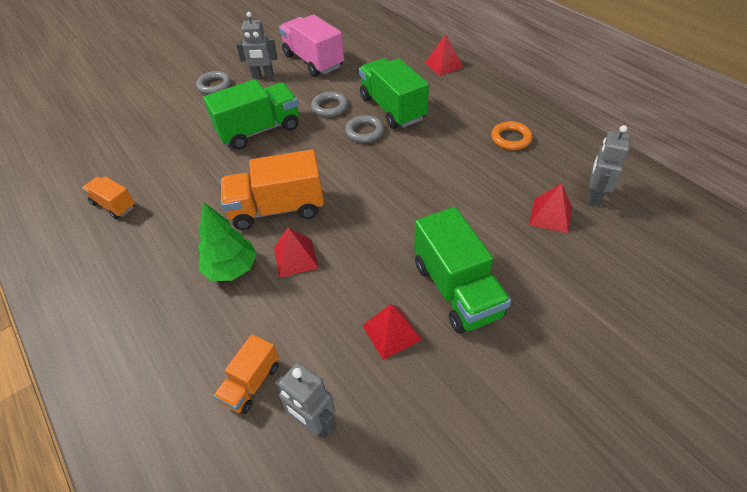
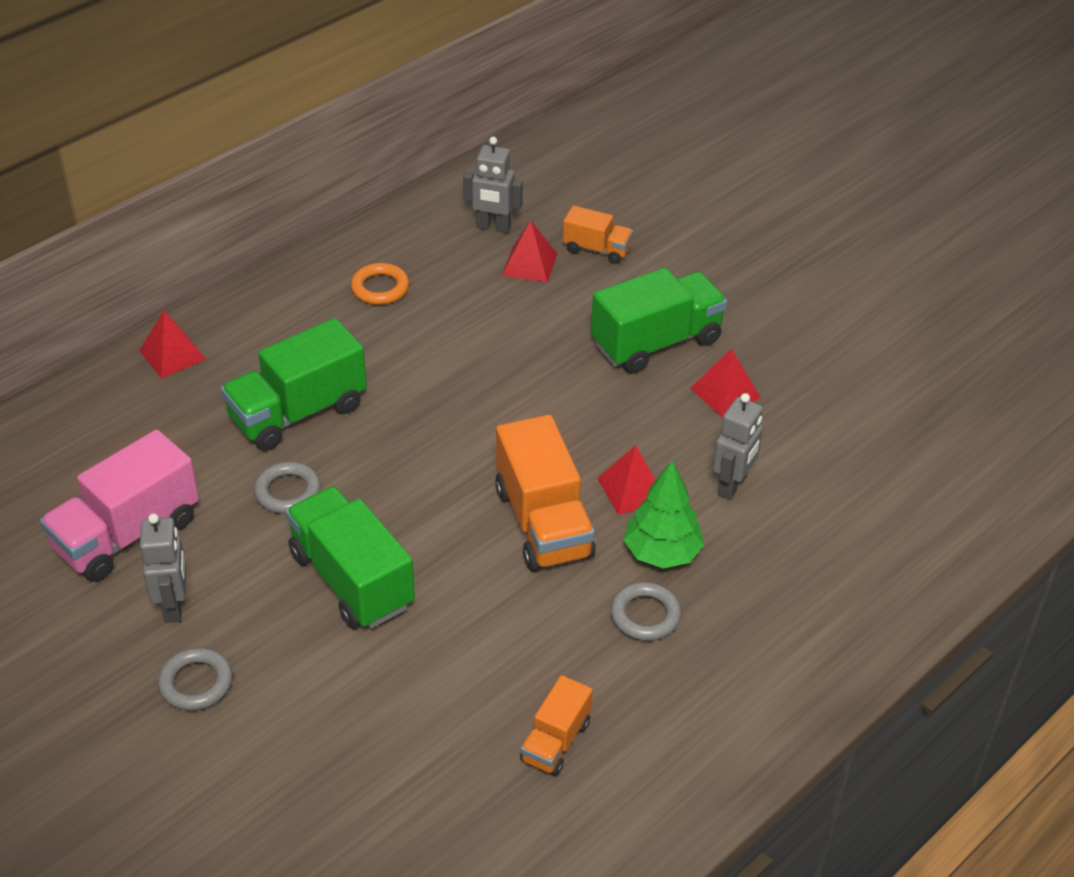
camera: 100 degrees left, 5 degrees down
orange truck [213,334,279,414] -> orange truck moved to [563,206,633,264]
grey robot [275,362,337,439] -> grey robot moved to [713,393,763,500]
grey ring [345,115,384,143] -> grey ring moved to [610,582,681,641]

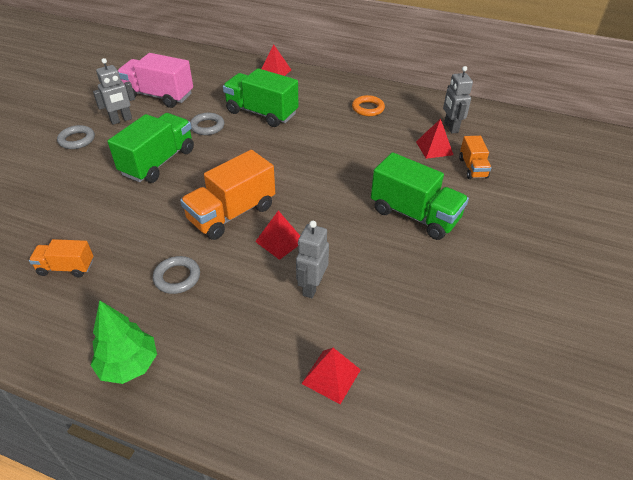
camera: 65 degrees right, 0 degrees up
green tree [624,461,704,568] -> green tree moved to [91,300,157,384]
red pyramid [690,348,761,417] -> red pyramid moved to [301,348,361,404]
grey robot [713,393,763,500] -> grey robot turned 105 degrees clockwise [296,221,329,298]

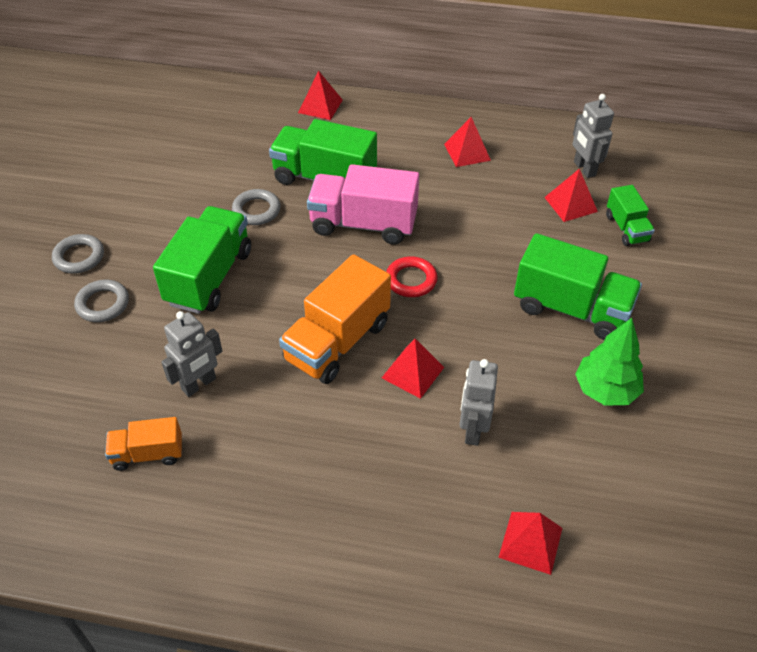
camera: 10 degrees left, 5 degrees up
green tree [91,300,157,384] -> green tree moved to [575,318,644,406]
grey robot [93,58,135,125] -> grey robot moved to [161,311,222,397]
pink truck [118,53,193,108] -> pink truck moved to [307,164,419,244]
grey ring [153,256,200,294] -> grey ring moved to [74,280,129,322]
orange ring [352,95,385,116] -> red pyramid [444,117,491,167]
orange truck [459,136,491,179] -> green truck [606,185,655,246]
none -> red ring [386,256,438,297]

